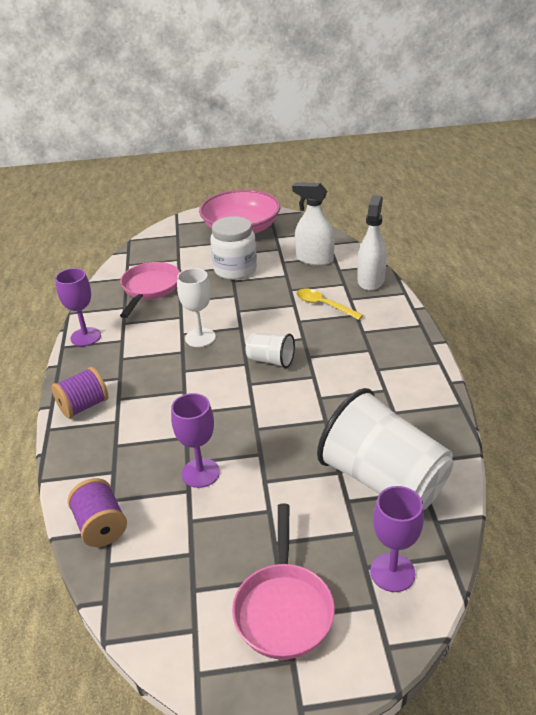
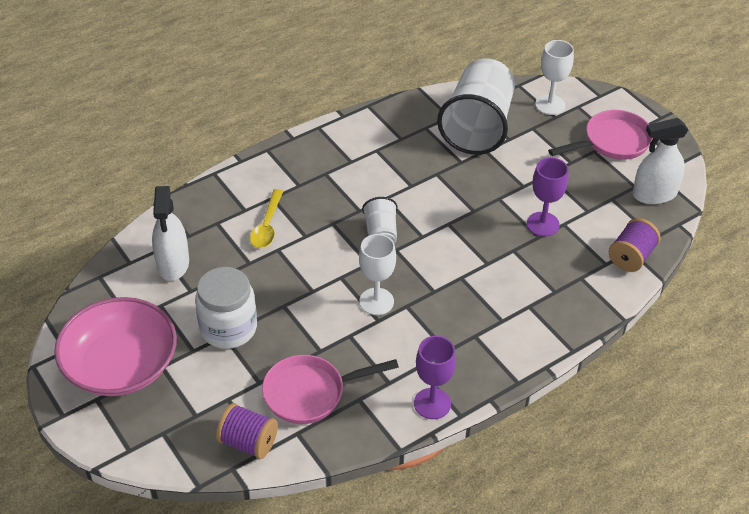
camera: 120 degrees left, 10 degrees up
purple spool [52,367,108,419] -> purple spool moved to [216,403,278,459]
white spray bottle [358,195,387,291] -> white spray bottle moved to [632,118,688,204]
purple goblet [370,486,424,592] -> white goblet [535,40,574,115]

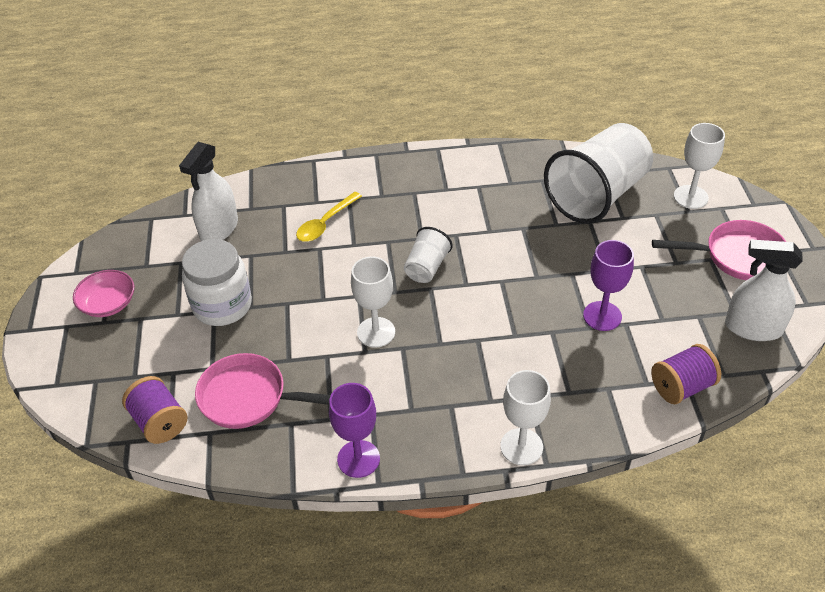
camera: 30 degrees right, 0 degrees up
pink bowl [54,297,177,396] -> pink bowl [73,270,134,317], size x0.50
none -> white goblet [500,370,551,465]

